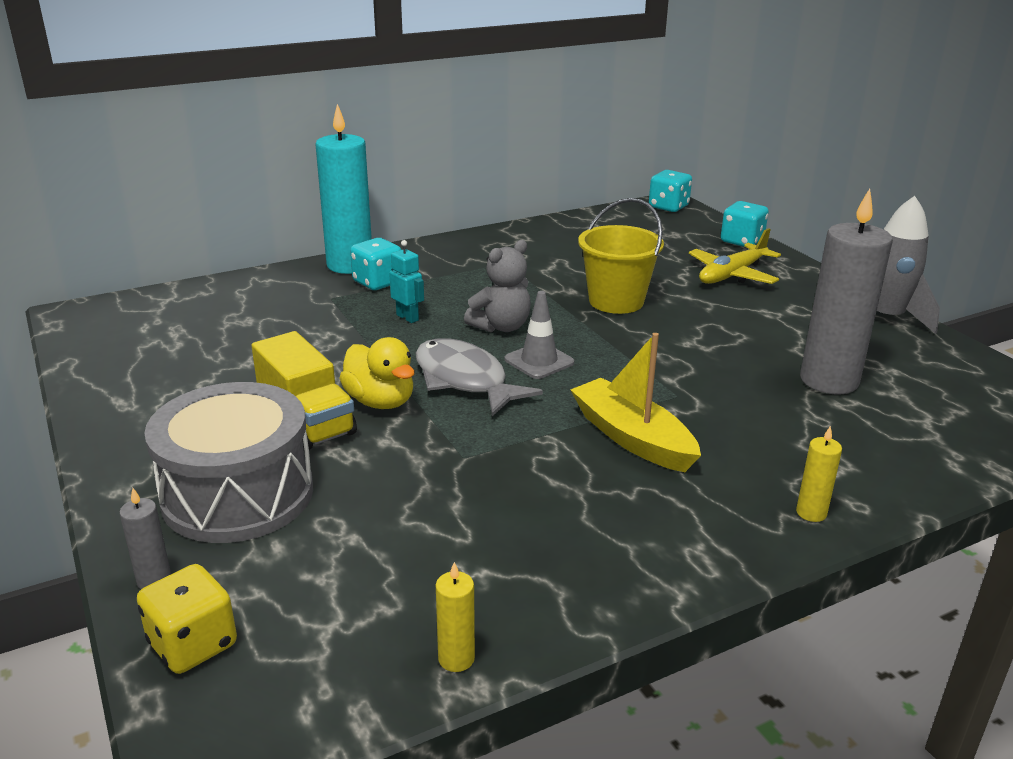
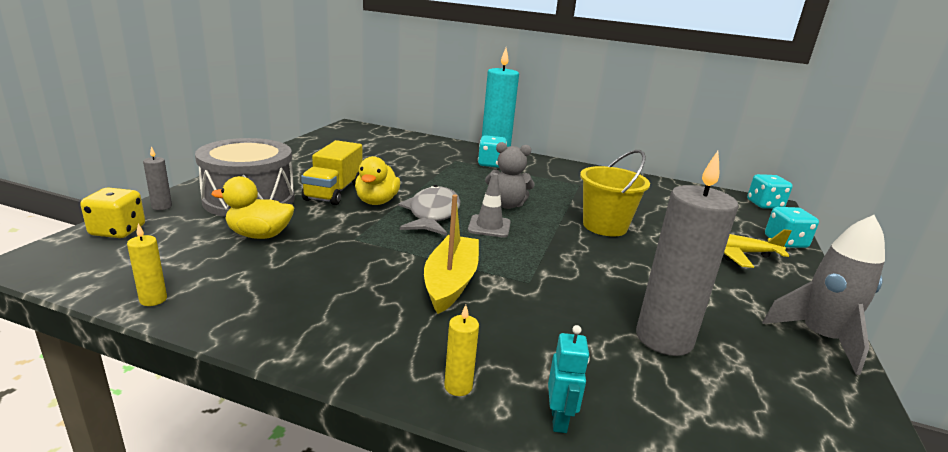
camera: 45 degrees right, 5 degrees down
turquoise robot [389,240,424,323] -> turquoise robot moved to [548,325,590,433]
none -> yellow duck [211,176,294,239]

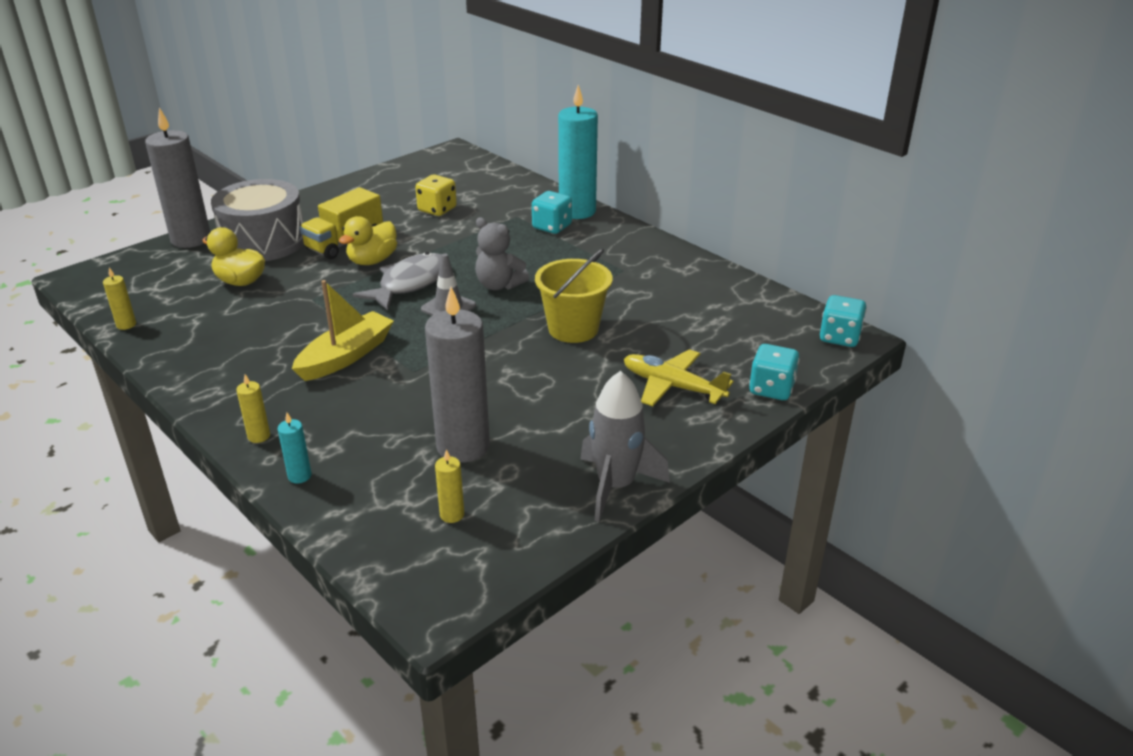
camera: 30 degrees right, 10 degrees up
yellow dice [80,187,145,238] -> yellow dice moved to [415,175,457,216]
grey candle [143,146,172,210] -> grey candle [145,108,210,248], size x2.37
turquoise robot [548,325,590,433] -> turquoise candle [278,413,311,484]
none -> yellow candle [435,450,464,523]

